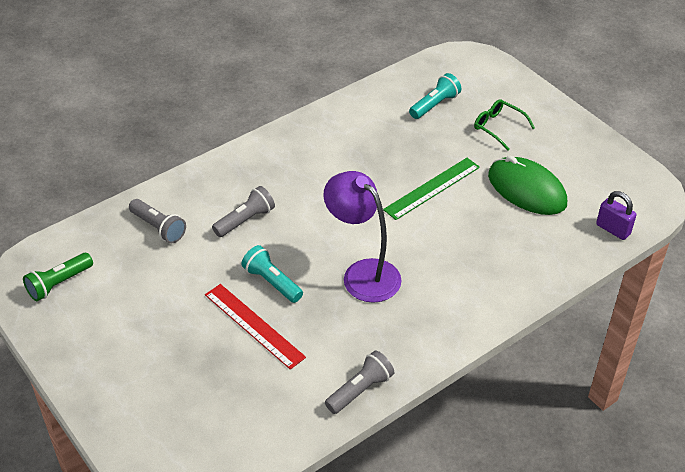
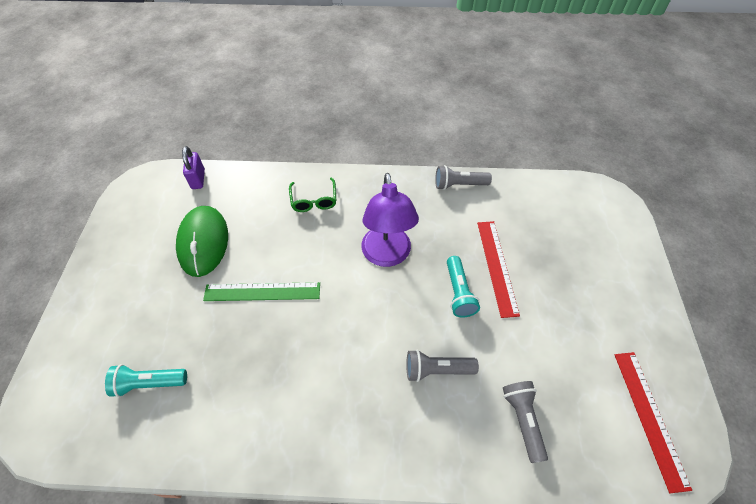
camera: 140 degrees left, 10 degrees up
green flashlight [23,253,93,301] -> red ruler [615,352,692,493]
green glasses [474,99,535,151] -> green glasses moved to [289,177,336,212]

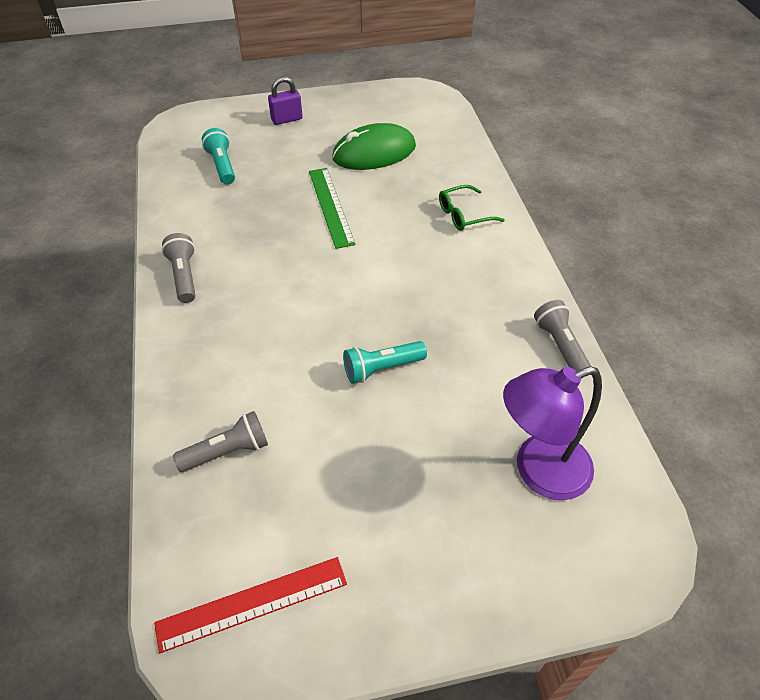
camera: 75 degrees right, 5 degrees down
purple padlock [182,146,205,189] -> purple padlock moved to [268,77,303,125]
purple lamp [361,173,419,267] -> purple lamp moved to [503,366,602,500]
grey flashlight [406,350,479,382] -> grey flashlight moved to [162,233,196,303]
red ruler [477,221,520,318] -> none

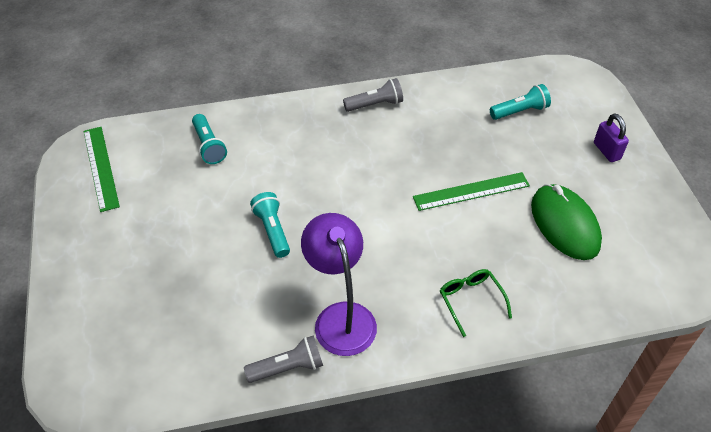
camera: 90 degrees right, 0 degrees up
red ruler [154,557,347,653] -> green ruler [84,127,120,212]
grey flashlight [173,411,268,472] -> turquoise flashlight [192,114,227,164]
purple lamp [503,366,602,500] -> purple lamp moved to [301,213,377,356]

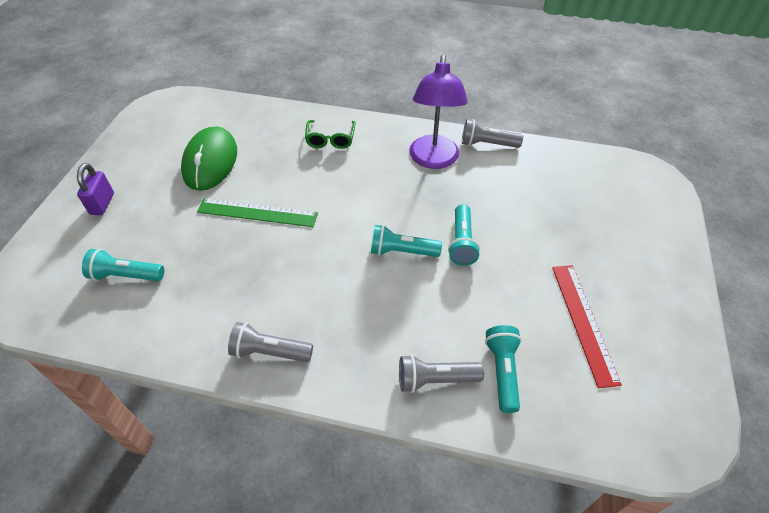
camera: 155 degrees left, 0 degrees up
green ruler [84,127,120,212] -> none
none -> turquoise flashlight [371,225,442,257]
none -> grey flashlight [399,355,484,393]
none -> red ruler [552,265,622,388]

